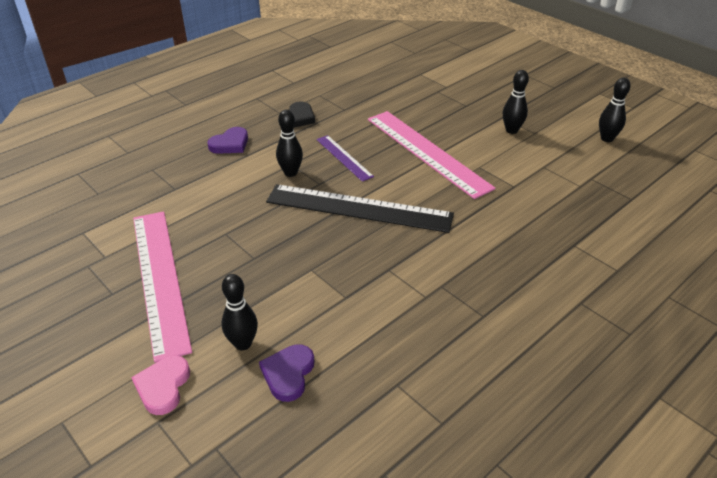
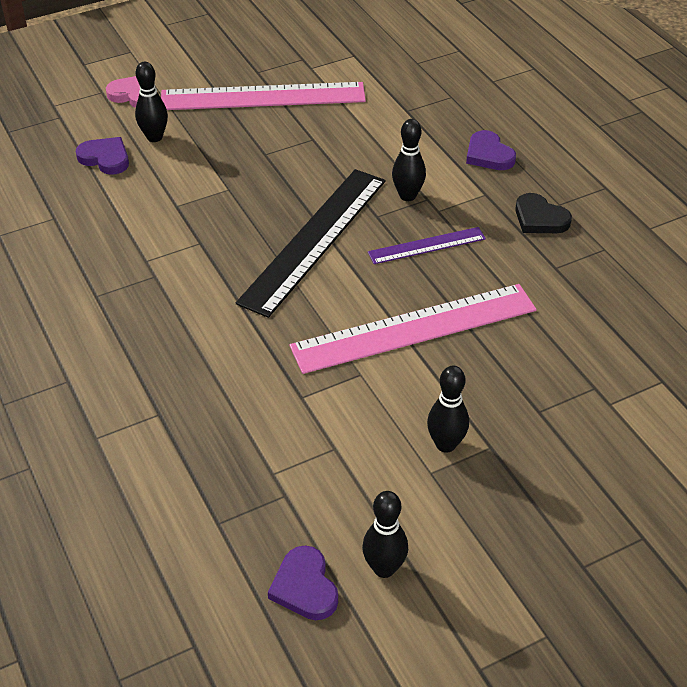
camera: 105 degrees right, 5 degrees up
none -> purple heart [268,545,338,620]

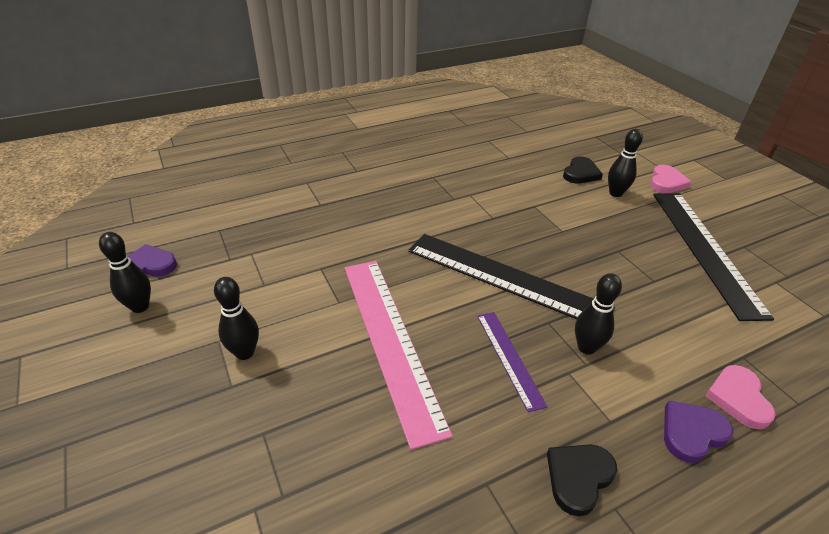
camera: 90 degrees right, 5 degrees down
purple heart [76,137,129,175] -> black heart [563,156,603,184]
pink ruler [161,82,366,110] -> black ruler [653,193,774,321]
none -> pink heart [705,365,776,429]

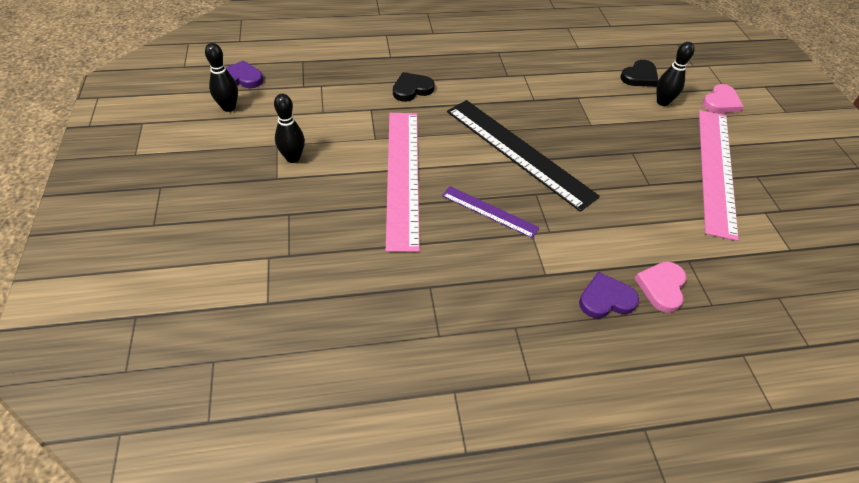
camera: 15 degrees right, 10 degrees up
purple ruler [477,312,548,412] -> purple ruler turned 60 degrees counterclockwise [442,186,539,238]
black heart [547,444,617,516] -> black heart moved to [393,72,435,102]
black bowling pin [575,273,622,355] -> none
black ruler [653,193,774,321] -> pink ruler [699,110,739,241]

